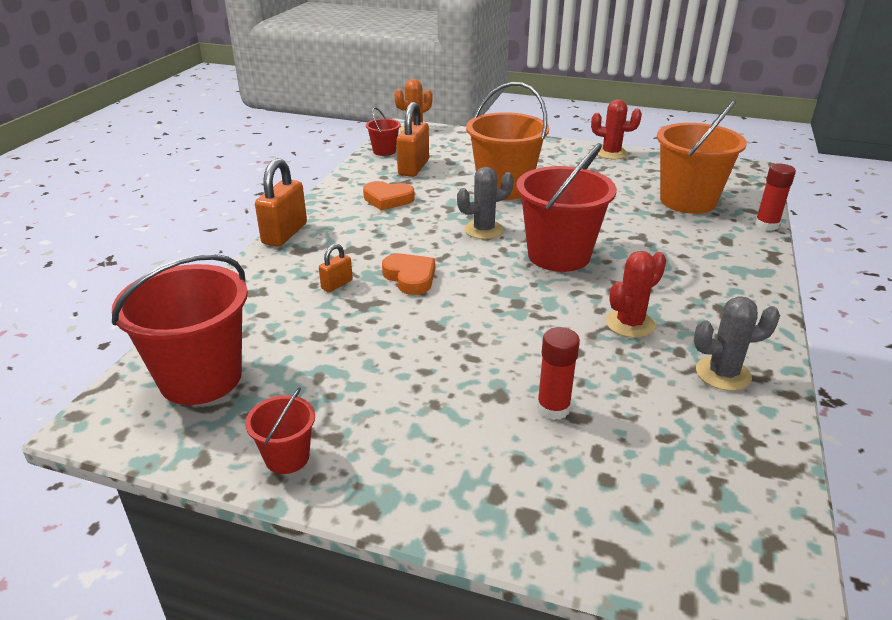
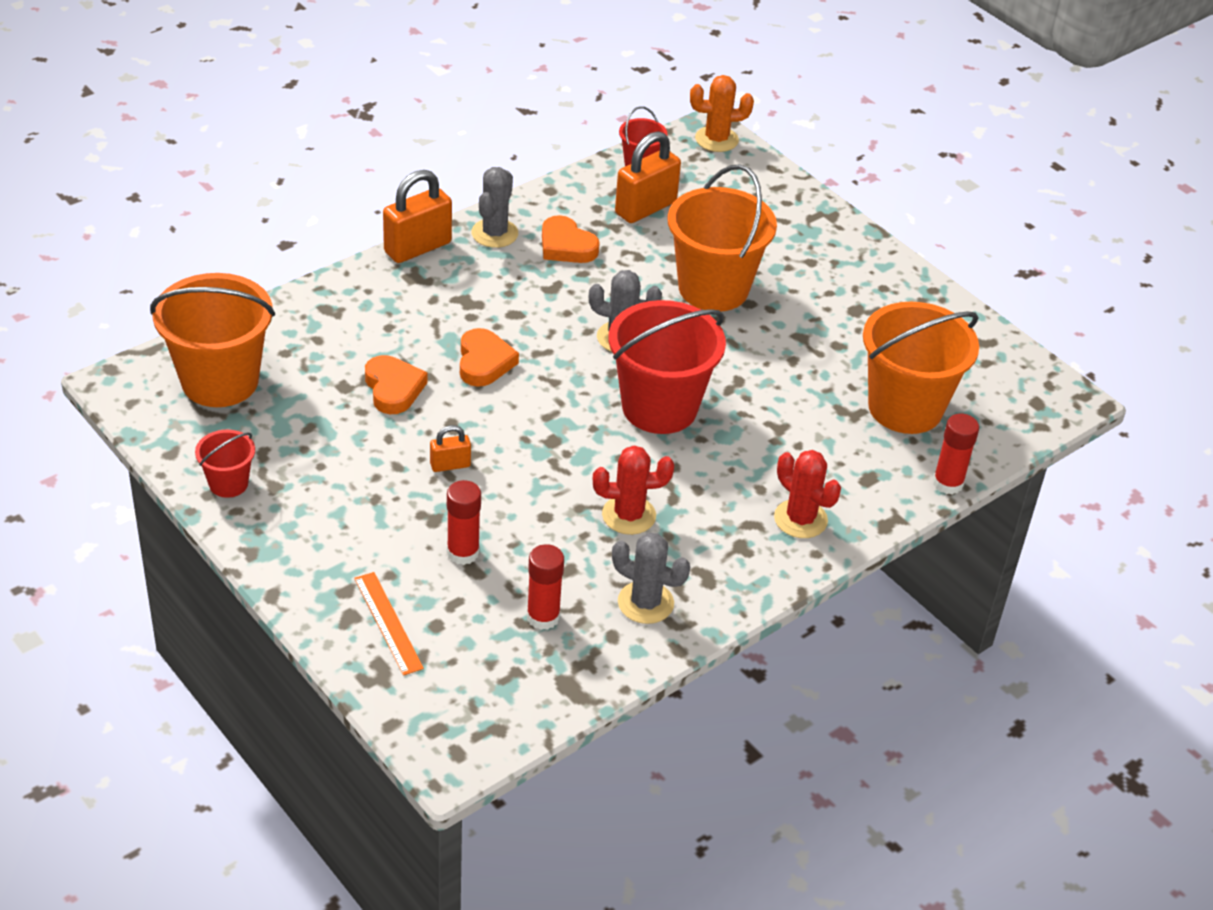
camera: 30 degrees right, 10 degrees up
red bucket [112,254,248,405] -> orange bucket [150,273,275,407]
orange padlock [319,244,353,292] -> orange padlock moved to [430,425,471,472]
red cactus [591,99,642,159] -> red cactus moved to [774,450,841,538]
none -> orange ruler [354,572,424,676]
none -> orange heart [365,355,428,414]
none -> grey cactus [472,167,518,248]
none -> red glue stick [527,544,564,630]

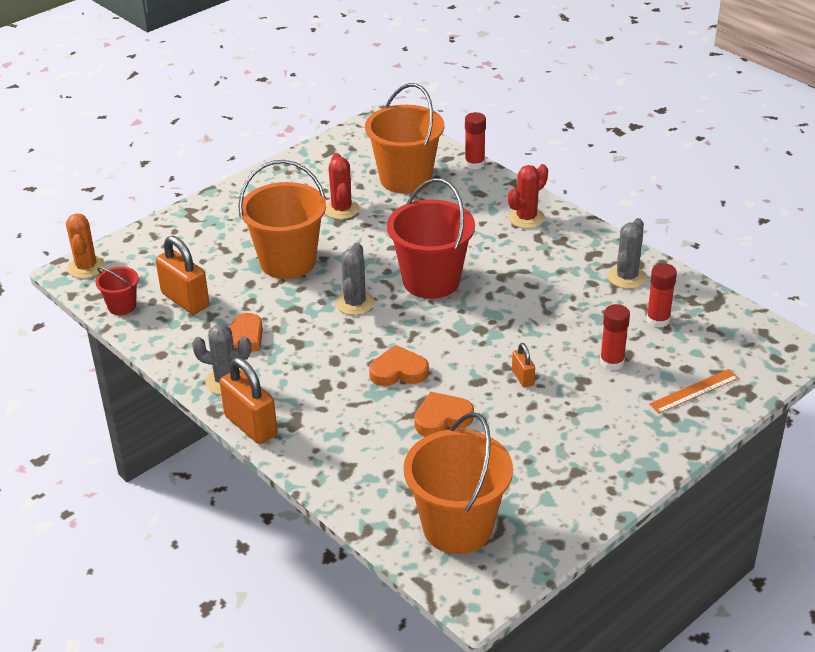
camera: 90 degrees left, 5 degrees down
red bucket [195,430,255,498] -> none
red cactus [593,446,674,535] -> red cactus moved to [325,153,360,219]

